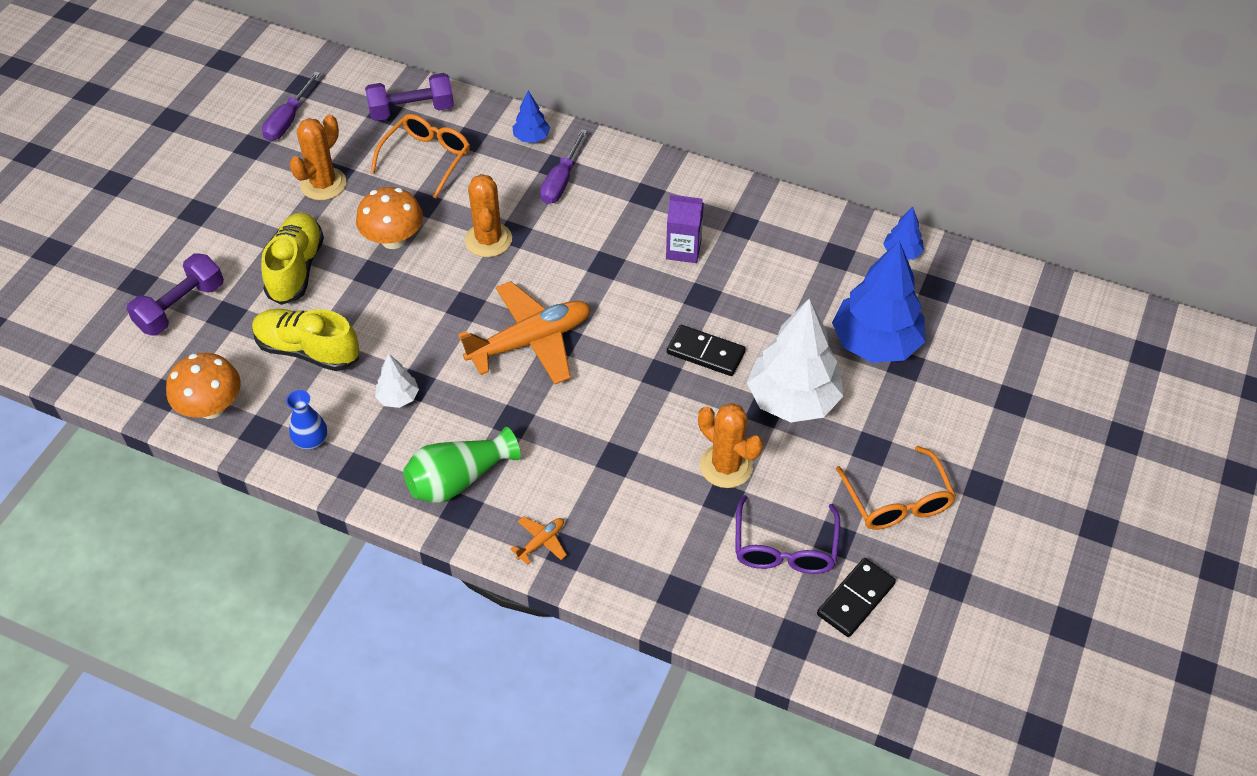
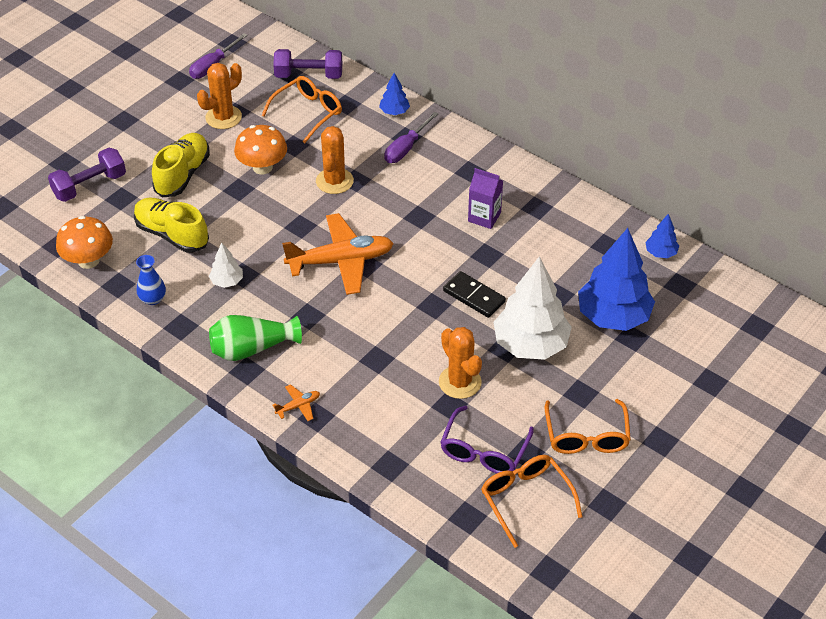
camera: 15 degrees right, 5 degrees down
black domino [817,558,896,637] -> orange glasses [481,455,582,548]

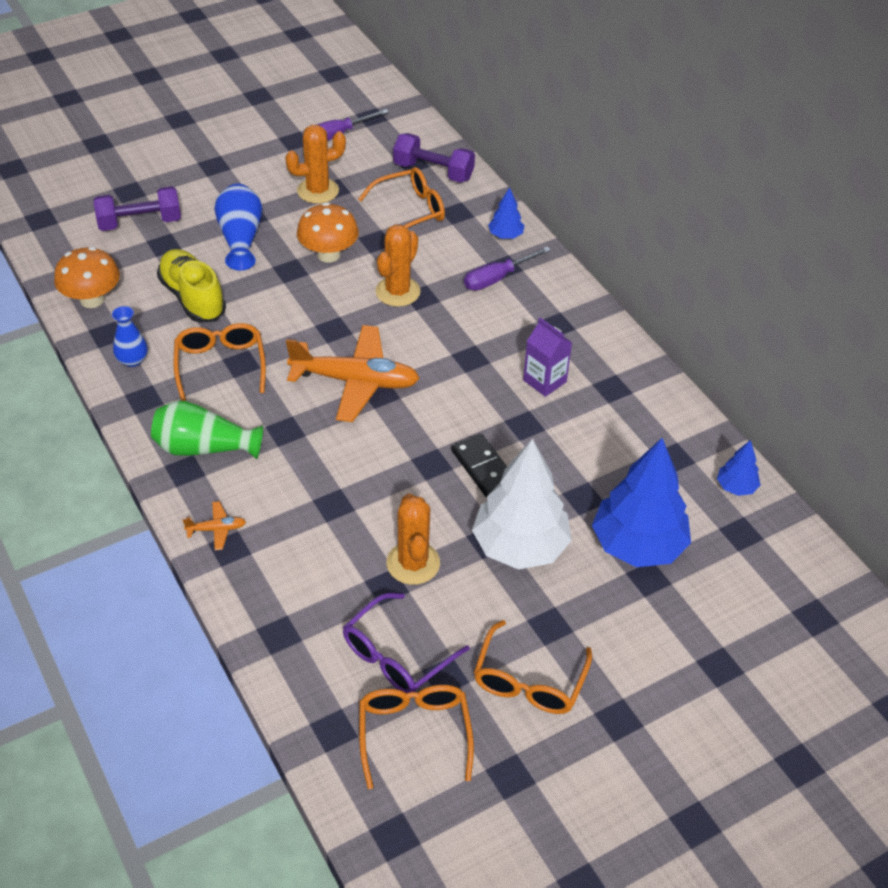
camera: 20 degrees right, 0 degrees up
yellow shoe [152,133,210,197] -> blue vase [214,184,262,271]
white tree [209,242,243,288] -> orange glasses [174,323,266,401]

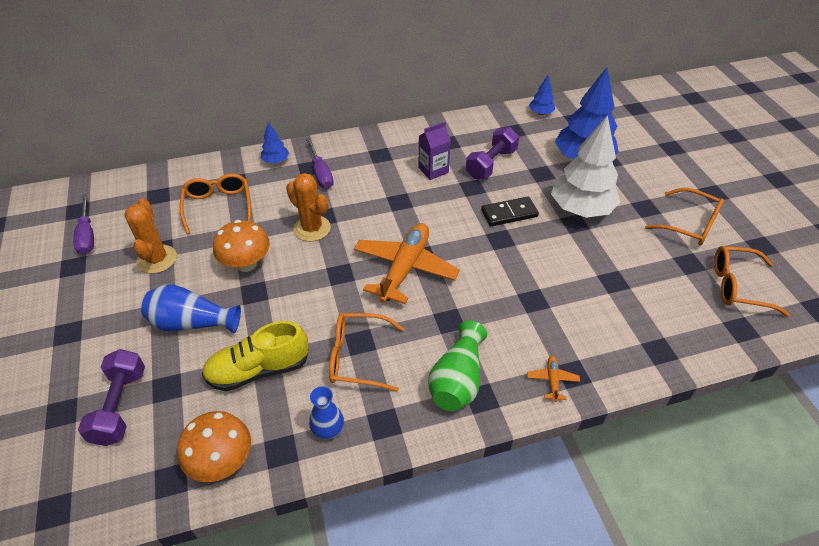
camera: 75 degrees left, 0 degrees up
purple glasses [343,593,470,693] -> none
orange cactus [386,493,440,585] -> none
purple dumbbell [393,133,475,183] -> purple dumbbell moved to [466,127,519,179]

